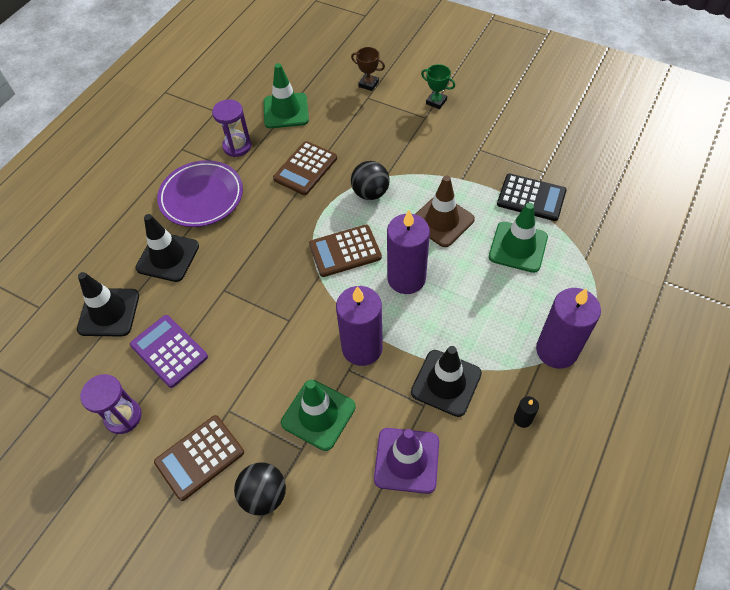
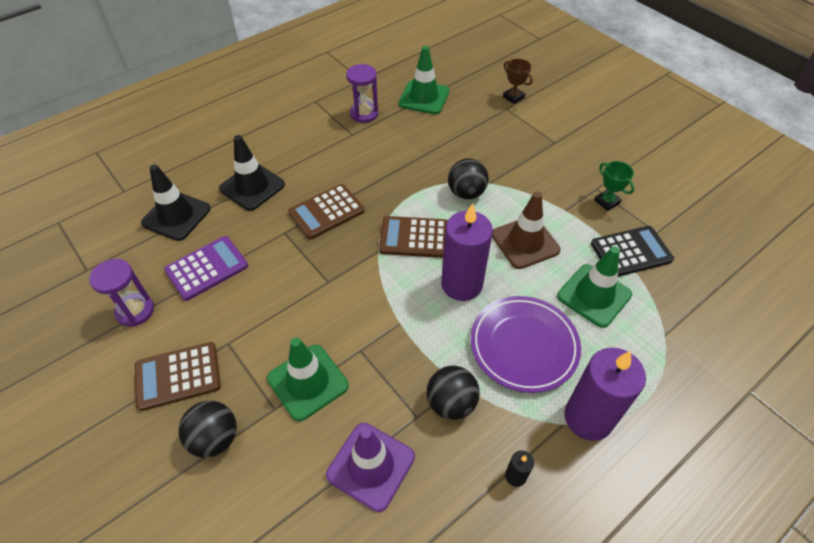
camera: 20 degrees right, 5 degrees down
purple calculator [130,315,208,388] -> purple calculator turned 75 degrees clockwise [164,236,248,301]
purple plate [157,160,243,227] -> purple plate moved to [471,296,581,393]
brown calculator [273,141,337,195] -> brown calculator moved to [288,184,365,239]
purple candle [336,286,383,366] -> none
black traffic cone [411,346,482,417] -> black ball [427,366,480,420]
green trophy [421,64,455,109] -> green trophy moved to [594,161,634,211]
black calculator [497,174,567,221] -> black calculator turned 60 degrees counterclockwise [591,226,674,277]

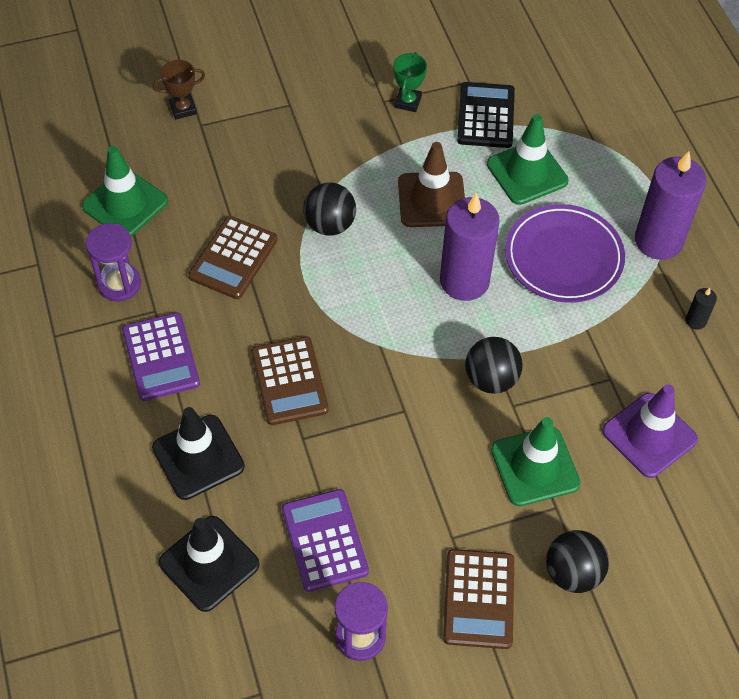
camera: 70 degrees left, 5 degrees up
brown calculator [379,216,448,258] -> brown calculator moved to [189,216,278,299]
black ball [427,366,480,420] -> black ball moved to [465,337,523,394]
green trophy [594,161,634,211] -> green trophy turned 60 degrees counterclockwise [393,52,427,112]
none -> purple calculator [122,312,200,401]

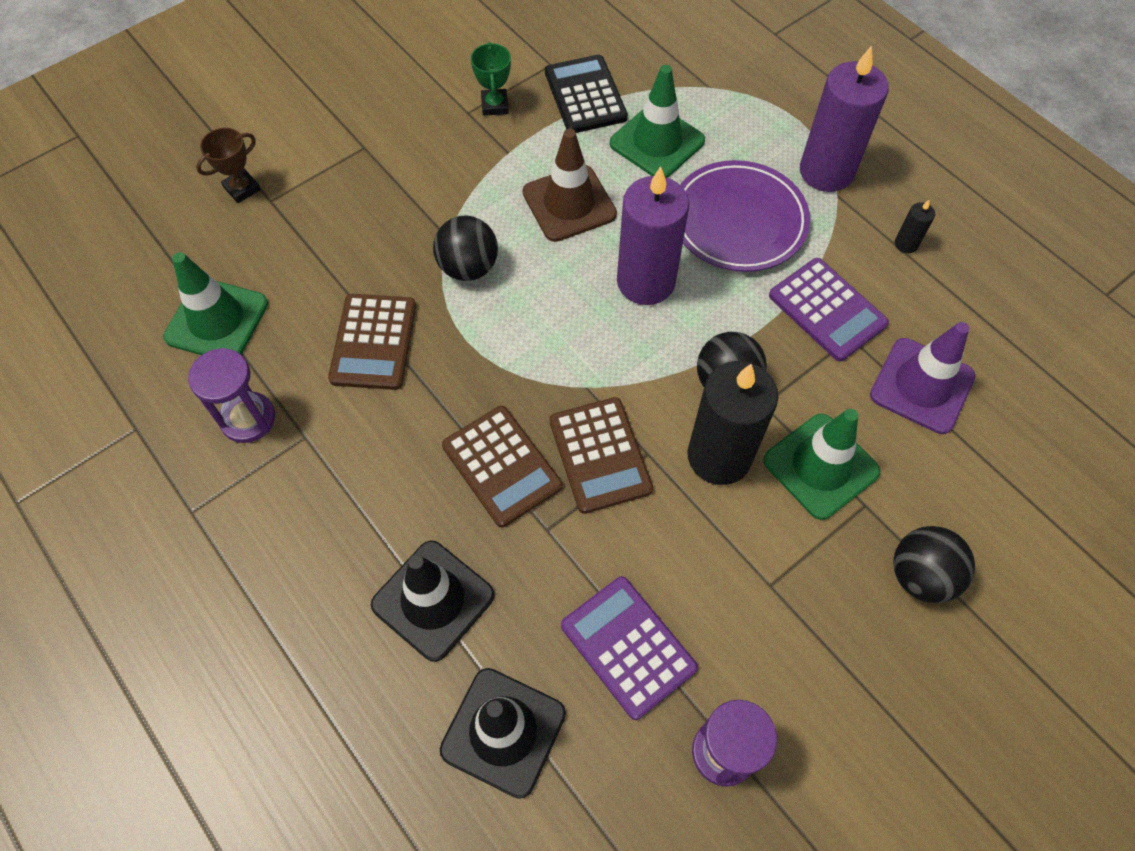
camera: 20 degrees left, 5 degrees up
purple calculator [122,312,200,401] -> purple calculator moved to [769,258,889,362]
brown calculator [443,549,514,649] -> brown calculator moved to [549,397,653,514]
none -> black candle [687,361,778,485]

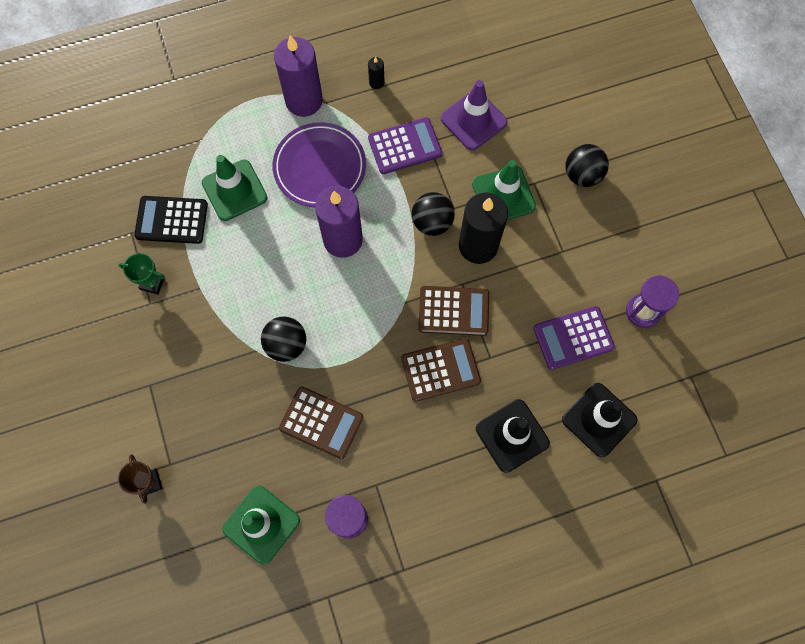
camera: 70 degrees left, 10 degrees up
brown traffic cone [523,129,617,242] -> none

